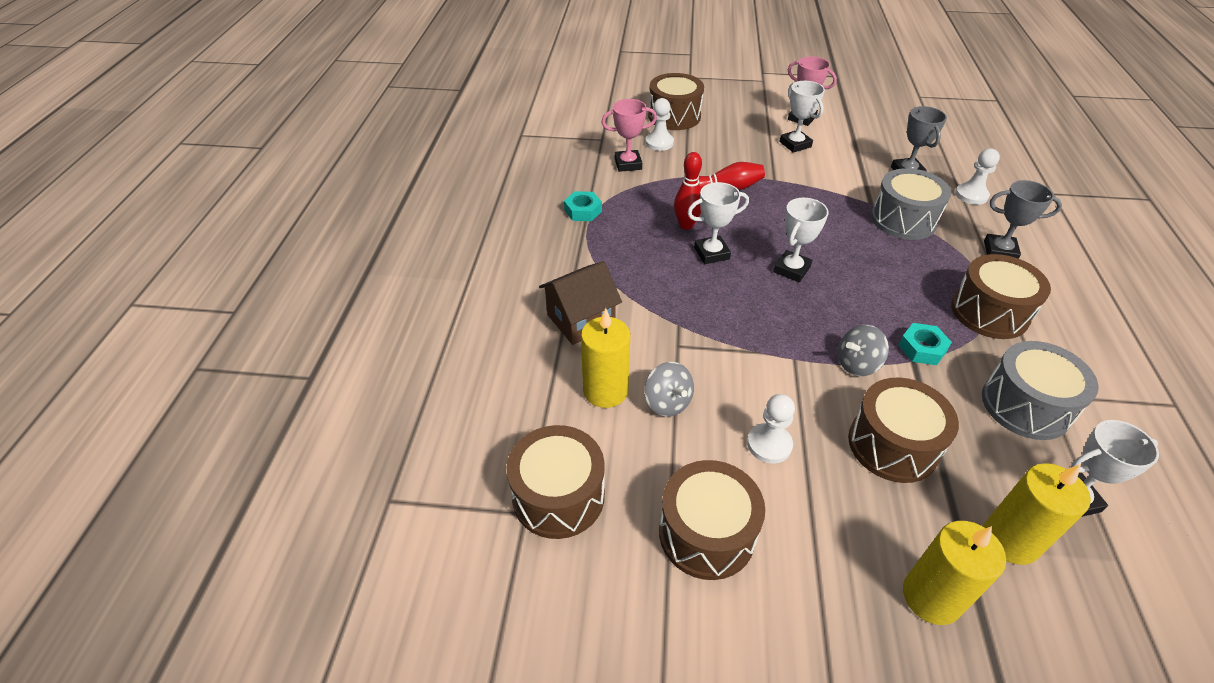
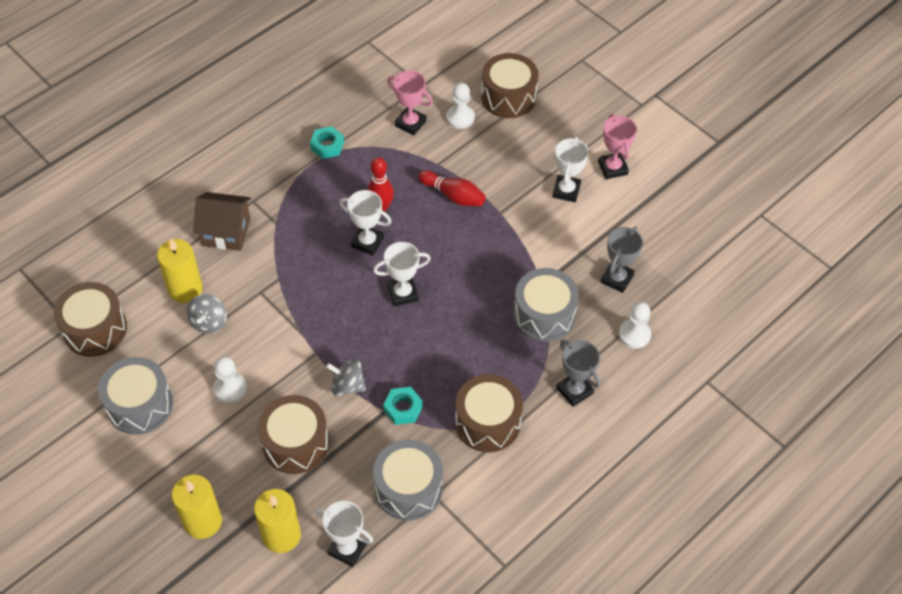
camera: 40 degrees right, 10 degrees up
brown drum [659,460,765,580] -> grey drum [98,357,173,435]

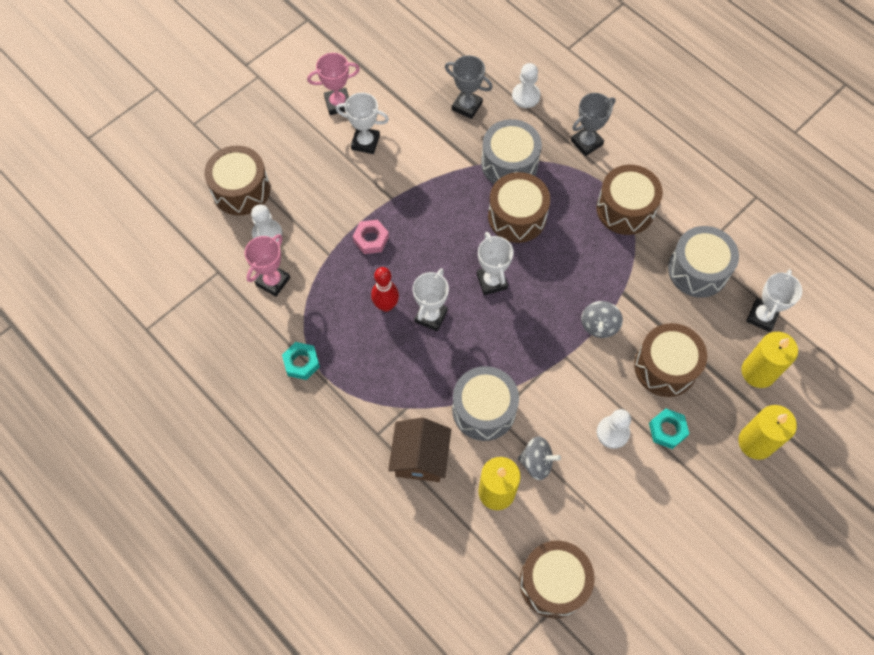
camera: 90 degrees left, 10 degrees up
grey drum [98,357,173,435] -> grey drum moved to [452,366,519,441]
turquoise nut [383,387,423,425] -> turquoise nut moved to [649,409,689,449]
red bowling pin [418,170,486,206] -> pink nut [353,219,389,254]
none -> brown drum [488,172,550,243]

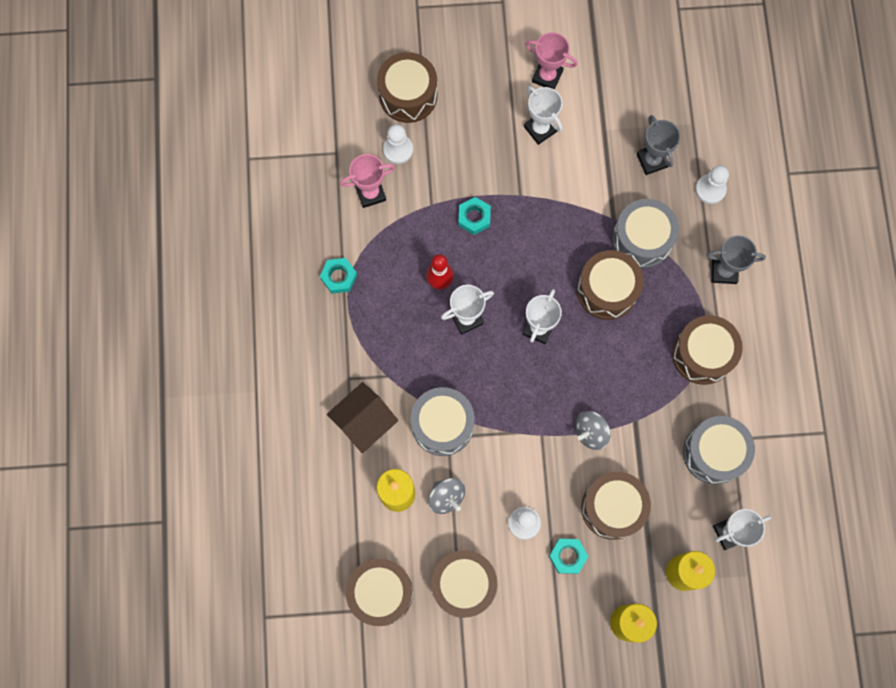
camera: 40 degrees right, 10 degrees up
pink nut [353,219,389,254] -> turquoise nut [458,197,491,235]
none -> brown drum [431,550,497,618]

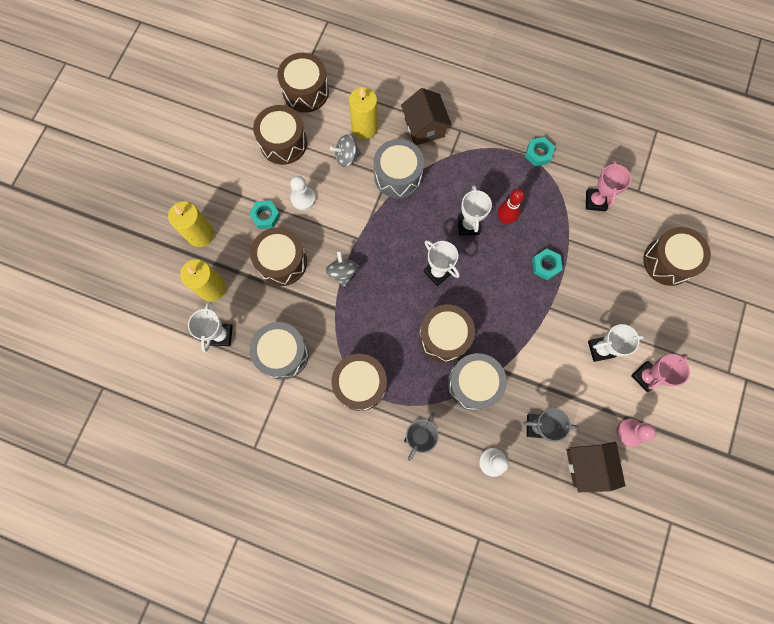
camera: 115 degrees right, 0 degrees up
white pawn [383,124,413,164] -> none
none -> brown house [567,442,625,492]
none -> pink pawn [616,419,656,447]

